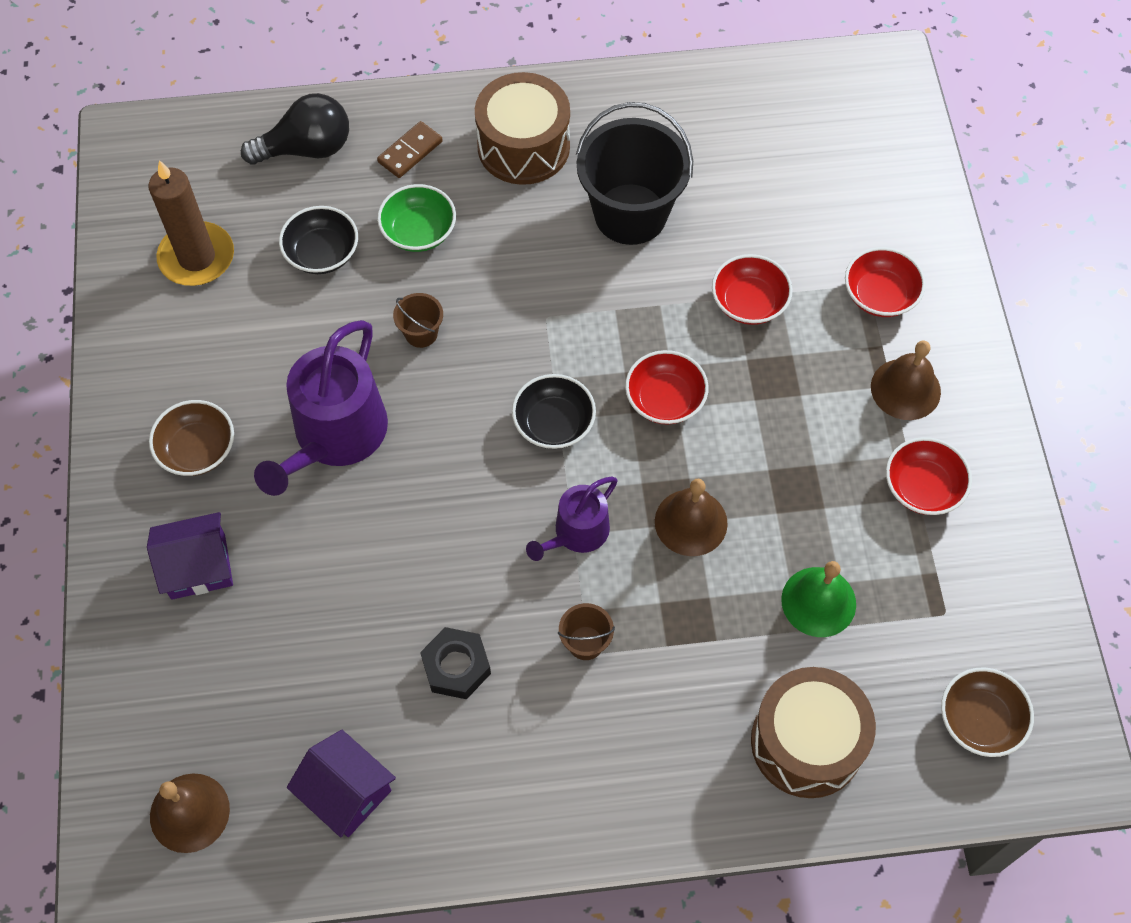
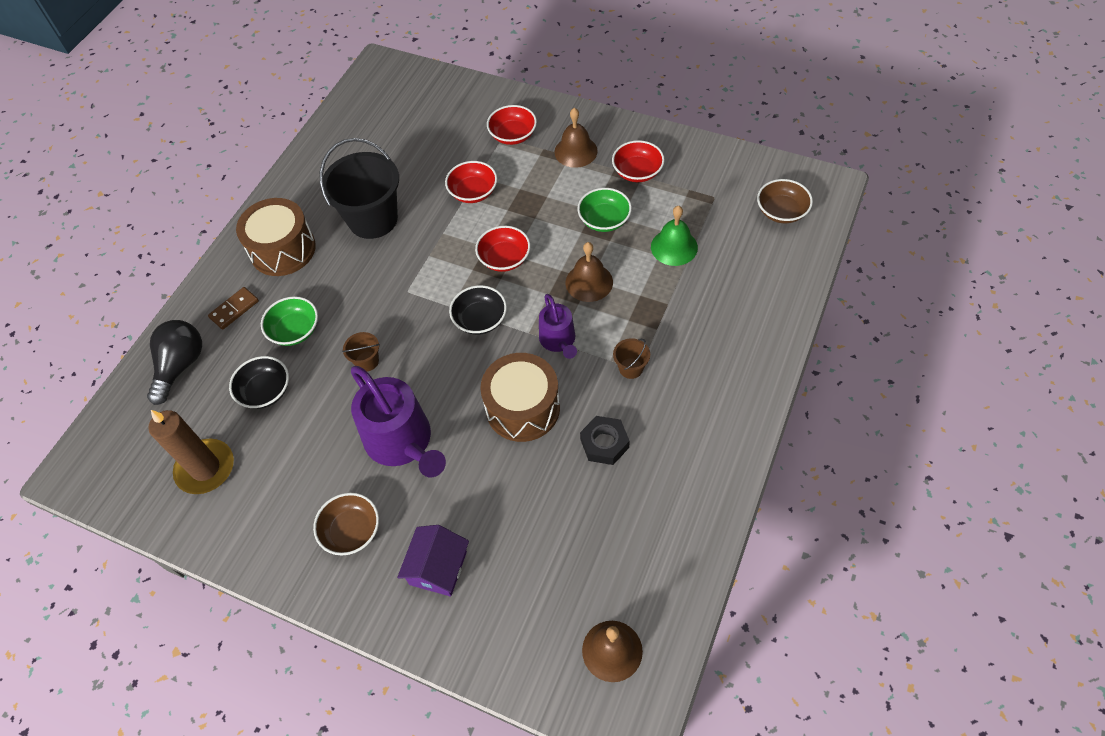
camera: 55 degrees left, 5 degrees down
purple house [287,730,396,838] -> none
brown domino [377,121,443,178] -> brown domino turned 60 degrees clockwise [208,287,259,330]
brown drum [751,667,876,798] -> brown drum moved to [480,353,560,442]
none -> green bowl [577,188,632,232]

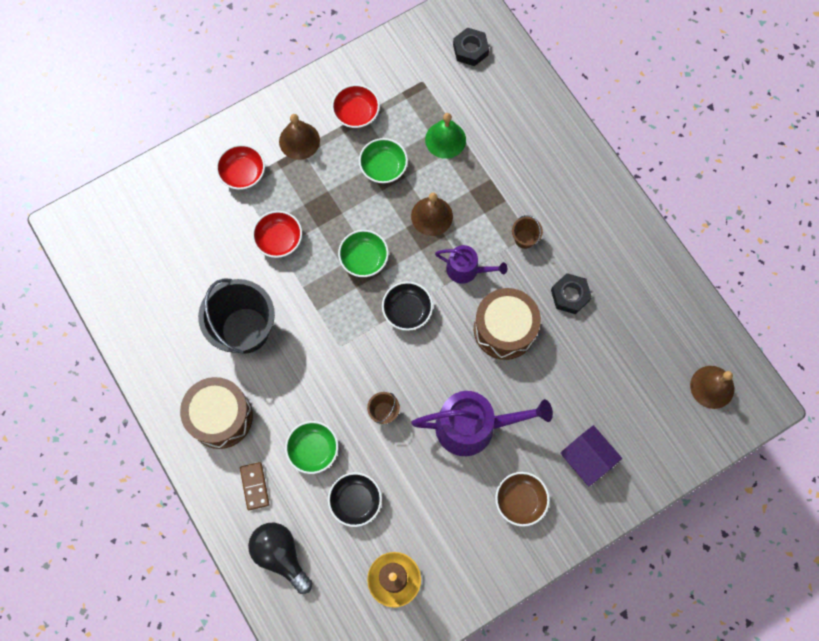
camera: 60 degrees left, 15 degrees up
red bowl [475,226,530,272] -> green bowl [338,230,389,277]
brown bowl [757,179,813,223] -> black nut [453,27,489,66]

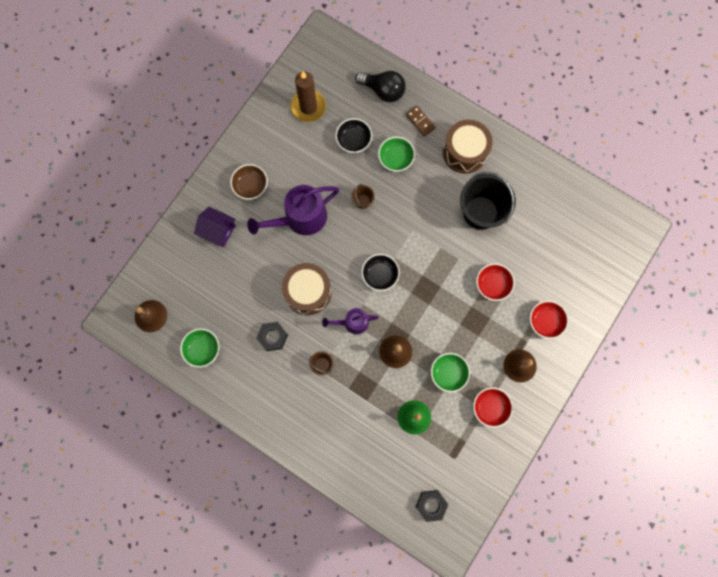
camera: 155 degrees right, 5 degrees up
green bowl [338,230,389,277] -> green bowl moved to [180,328,219,368]

